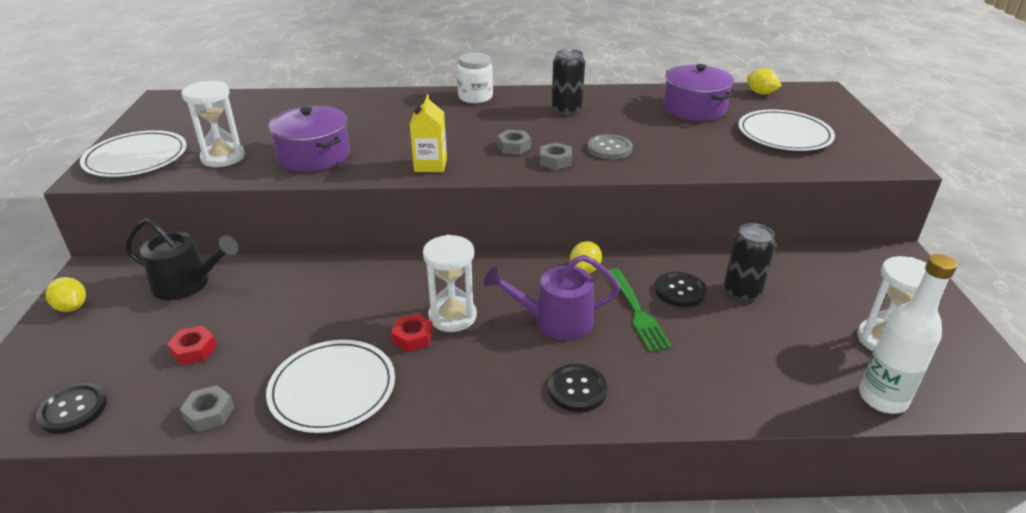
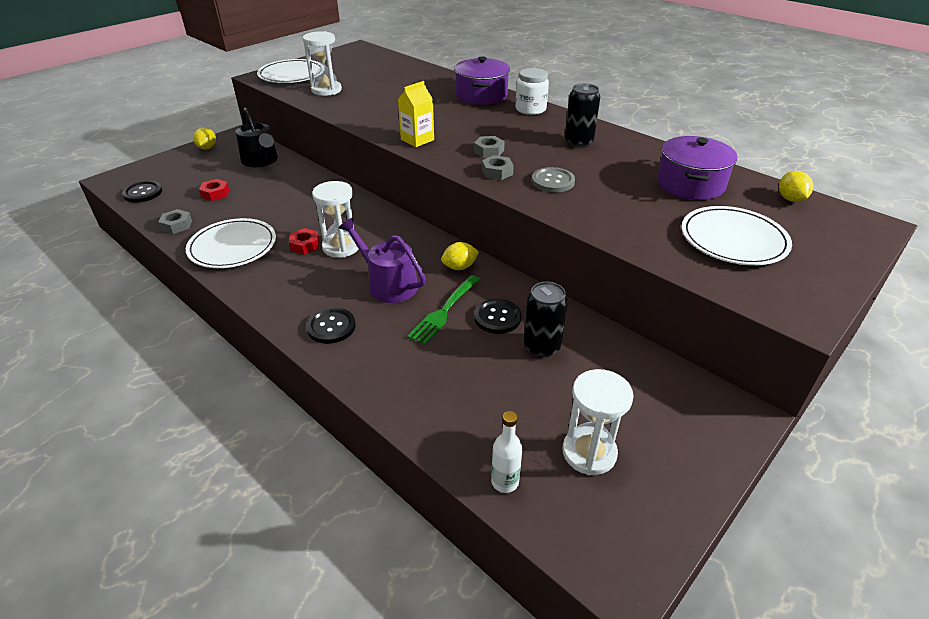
camera: 45 degrees right, 5 degrees up
purple pot [269,106,350,172] -> purple pot moved to [454,56,510,105]
white bottle [859,254,957,414] -> white bottle [491,411,522,493], size x0.58

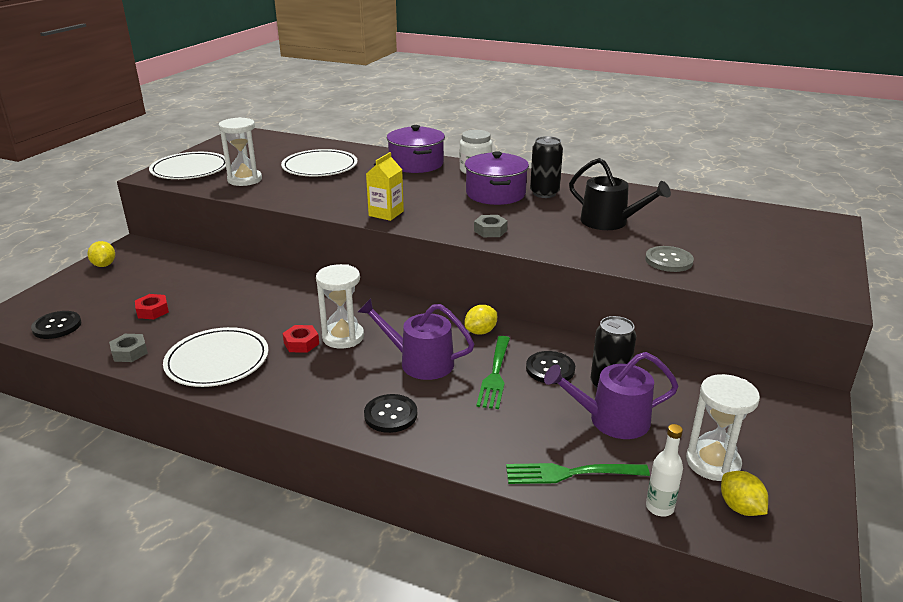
camera: 20 degrees left, 10 degrees down
black watering can [236,108,278,167] -> black watering can moved to [569,158,671,230]
grey nut [474,136,505,158] -> none
grey button [532,167,575,192] -> grey button moved to [645,246,694,272]
purple pot [657,136,737,200] -> purple pot moved to [465,151,529,205]
white plate [681,206,792,265] -> white plate moved to [281,149,358,176]
yellow lemon [779,171,813,202] -> yellow lemon moved to [721,471,768,516]
none -> green fork [506,463,650,484]
none -> purple watering can [544,352,679,439]

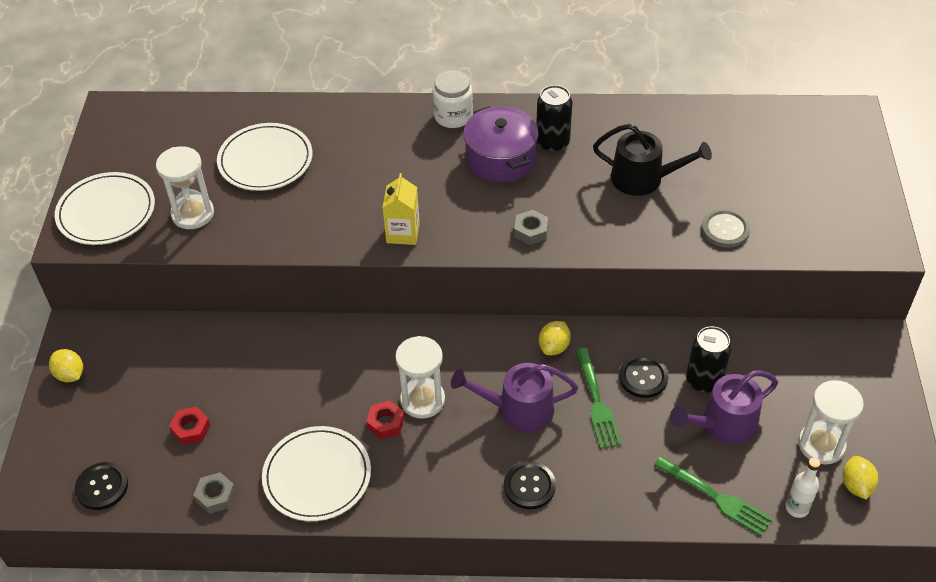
camera: 20 degrees left, 20 degrees up
purple pot [387,125,445,173] -> none
green fork [506,463,650,484] -> green fork turned 120 degrees counterclockwise [654,456,773,536]
yellow lemon [721,471,768,516] -> yellow lemon turned 45 degrees clockwise [842,456,878,499]

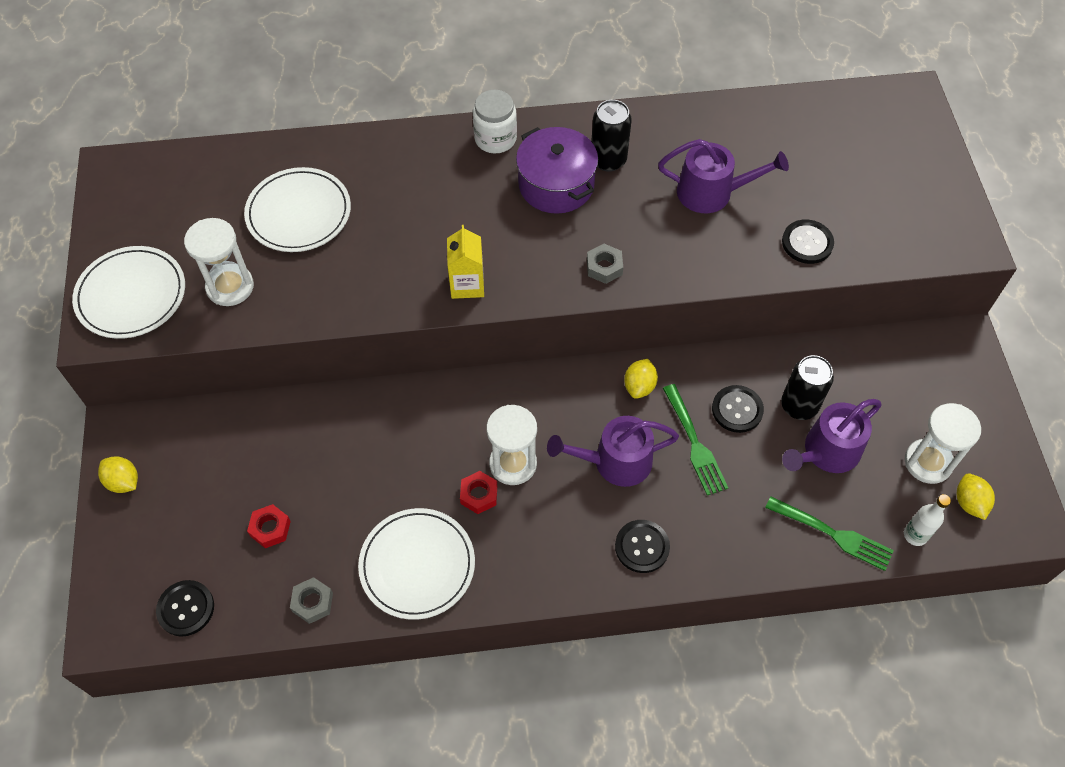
camera: 10 degrees left, 10 degrees up
black watering can [593,124,712,196] -> purple watering can [658,139,789,213]
grey button [702,209,750,248] -> black button [782,220,834,264]

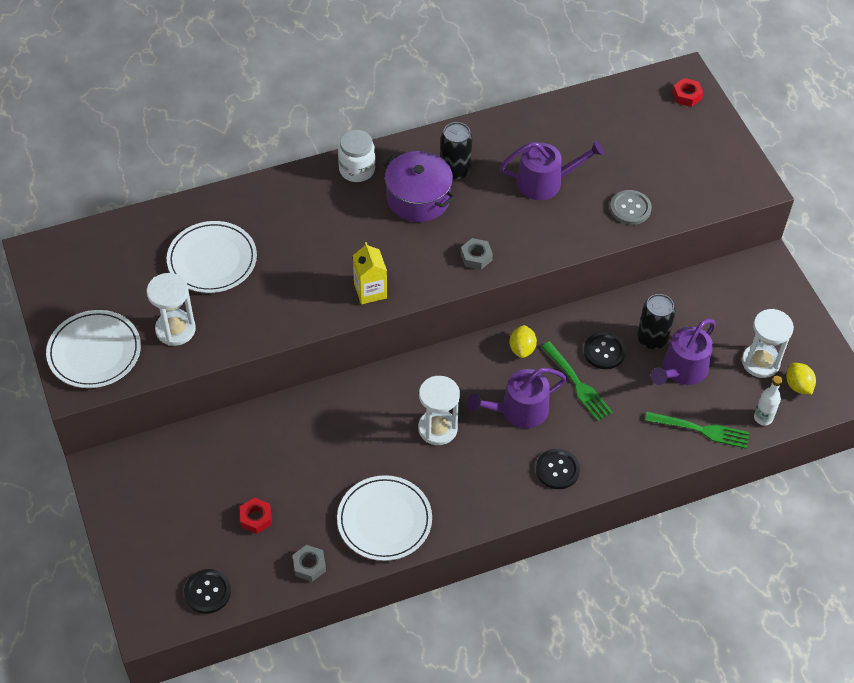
camera: 15 degrees left, 5 degrees down
yellow lemon [98,456,138,493] -> none
red nut [460,471,497,514] -> red nut moved to [672,78,703,107]
black button [782,220,834,264] -> grey button [610,190,652,225]

